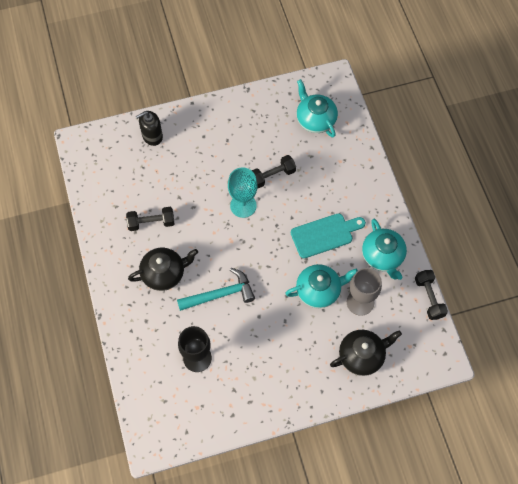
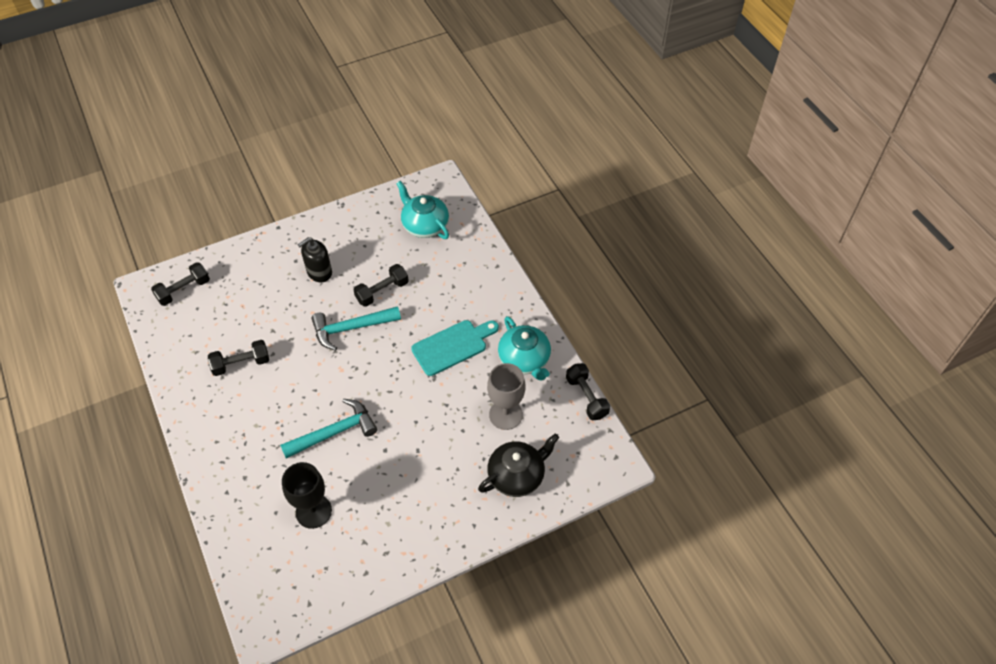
camera: 10 degrees left, 10 degrees down
black teapot [128,248,198,291] -> none
black soap dispenser [136,111,163,146] -> black soap dispenser moved to [297,237,332,282]
turquoise goblet [228,168,258,218] -> turquoise hammer [312,306,401,351]
turquoise teapot [285,264,358,308] -> none
none -> black dumbbell [151,262,210,306]

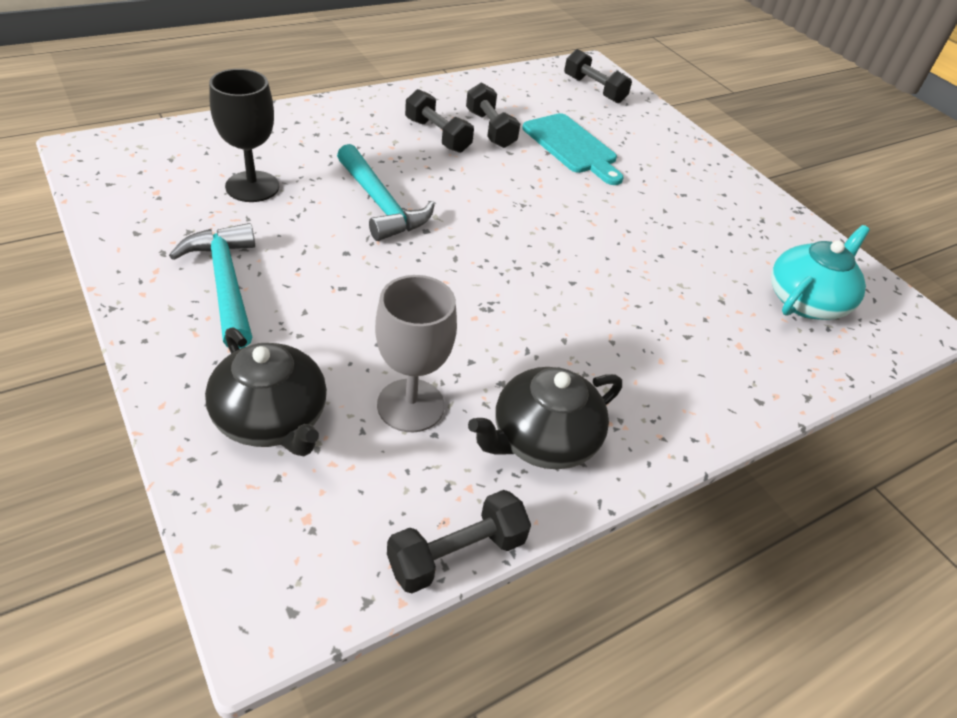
camera: 80 degrees right, 10 degrees down
black soap dispenser [297,237,332,282] -> none
turquoise hammer [312,306,401,351] -> turquoise hammer moved to [169,223,255,349]
black dumbbell [353,264,409,307] -> black dumbbell moved to [405,89,474,153]
turquoise cutting board [411,320,499,376] -> turquoise cutting board moved to [522,113,624,185]
turquoise teapot [498,316,551,381] -> black teapot [468,367,622,469]

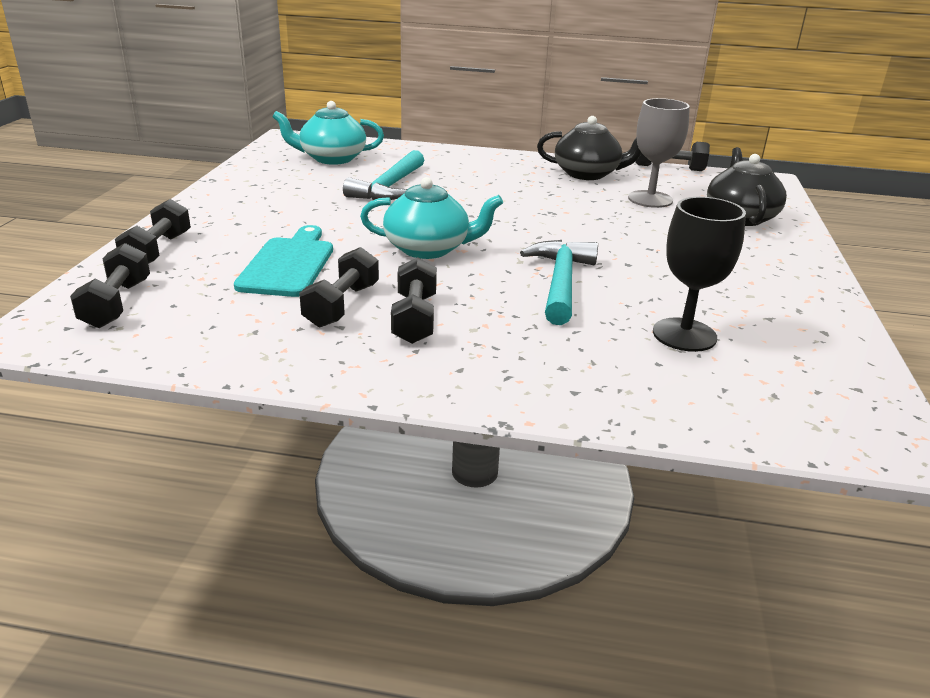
camera: 135 degrees left, 15 degrees down
turquoise hammer [169,223,255,349] -> turquoise hammer moved to [343,150,424,200]
none -> black dumbbell [115,199,191,264]
none -> turquoise teapot [360,177,503,259]

